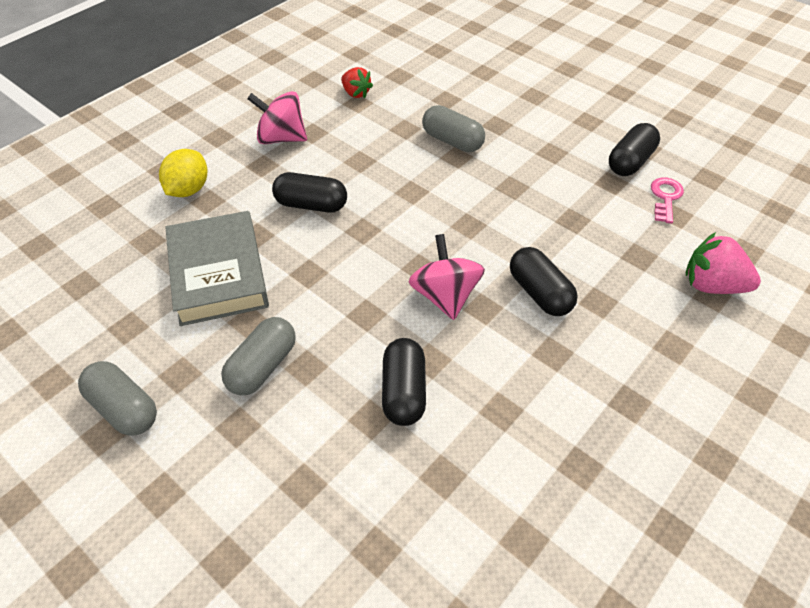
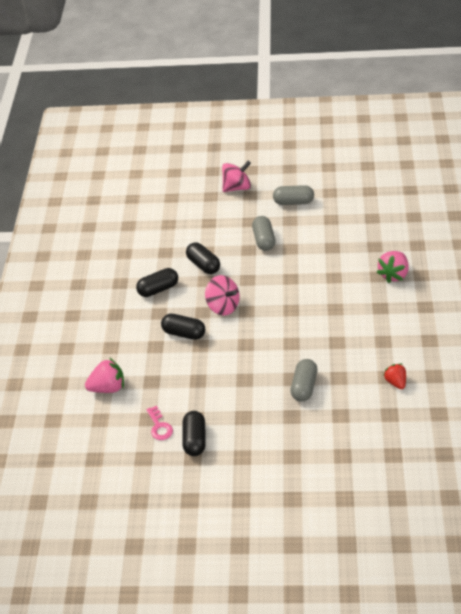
camera: 145 degrees right, 5 degrees down
yellow lemon [159,149,208,197] -> pink strawberry [377,251,409,283]
grey book [165,211,269,326] -> none
pink spinning top [247,91,307,144] -> pink spinning top moved to [222,161,251,192]
black capsule [272,172,347,213] -> black capsule moved to [136,268,178,297]
red strawberry [341,67,373,98] -> red strawberry turned 60 degrees clockwise [384,364,406,389]
grey capsule [422,105,485,152] -> grey capsule turned 75 degrees counterclockwise [290,359,317,402]

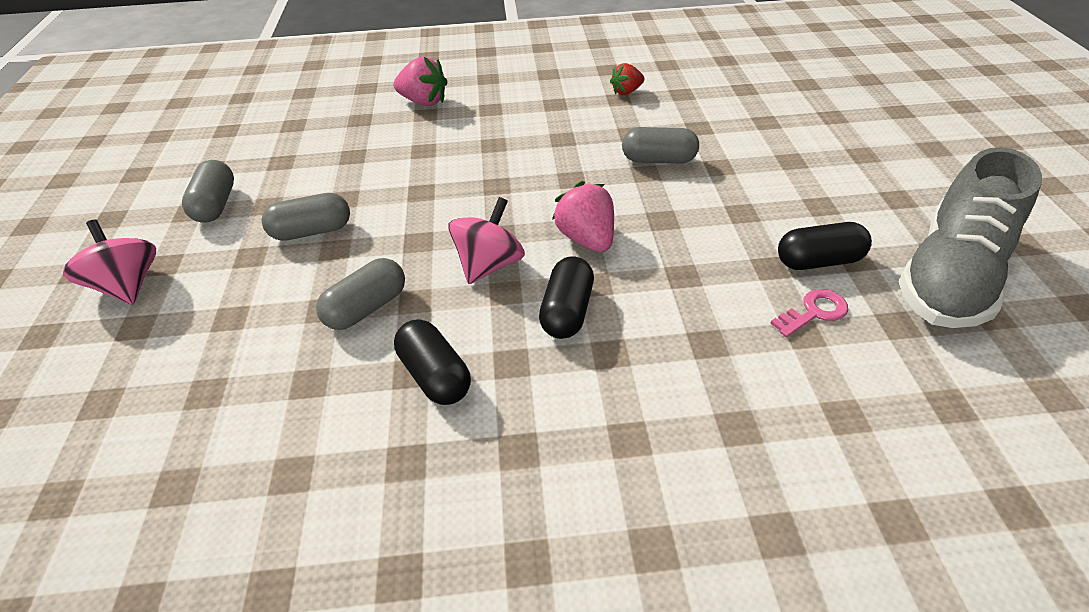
camera: 100 degrees left, 0 degrees up
pink strawberry [85,358,124,393] -> pink strawberry moved to [552,181,614,252]
black capsule [186,242,220,274] -> grey capsule [316,258,405,330]
none -> grey shoe [898,147,1042,328]

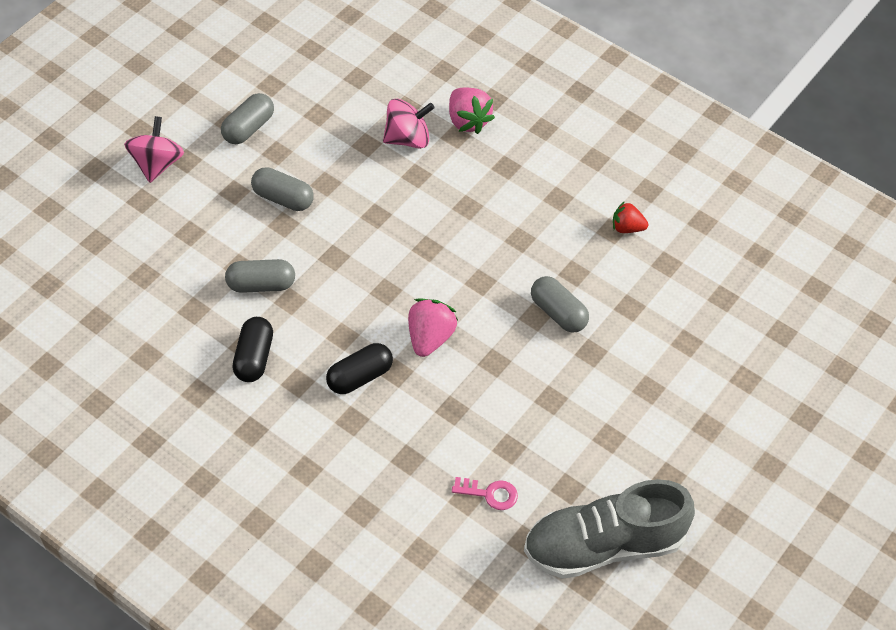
camera: 40 degrees right, 10 degrees up
pink spinning top [448,197,525,284] -> pink spinning top moved to [383,99,435,149]
black capsule [778,222,872,270] -> none

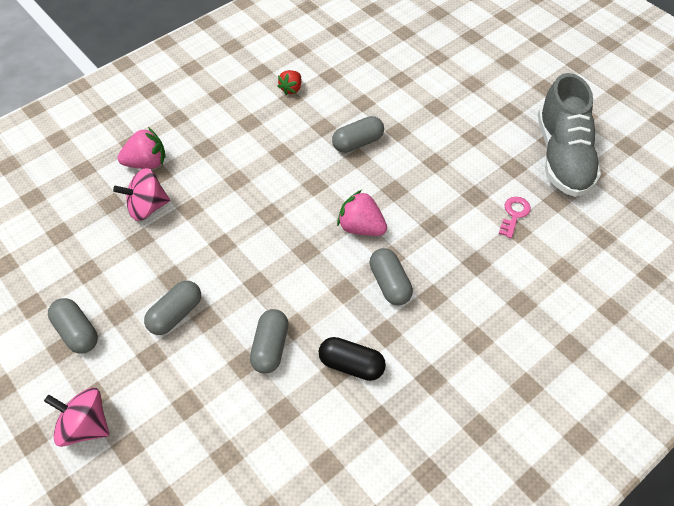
camera: 75 degrees left, 0 degrees up
black capsule [326,343,393,394] -> grey capsule [370,248,413,306]
pink spinning top [383,99,435,149] -> pink spinning top turned 105 degrees counterclockwise [113,168,170,221]

